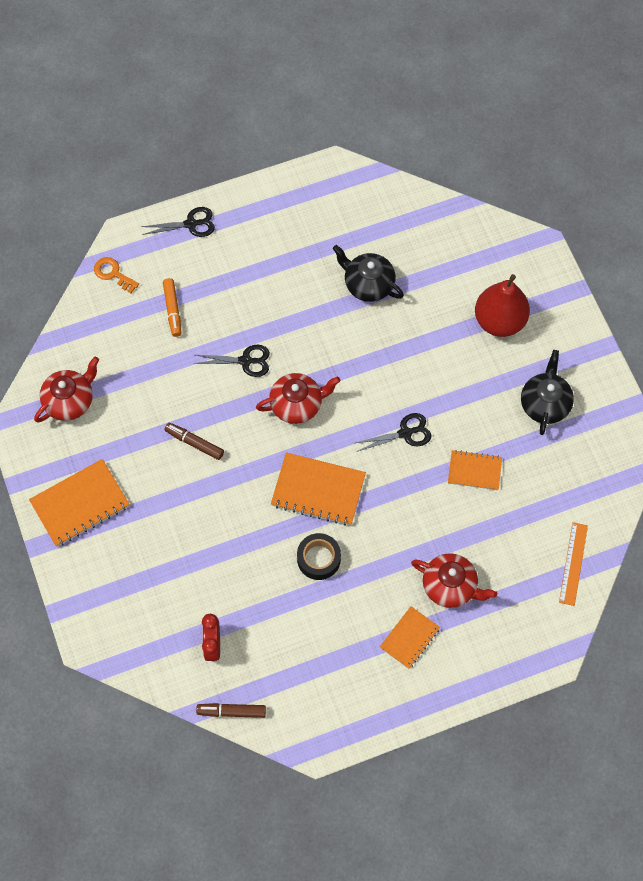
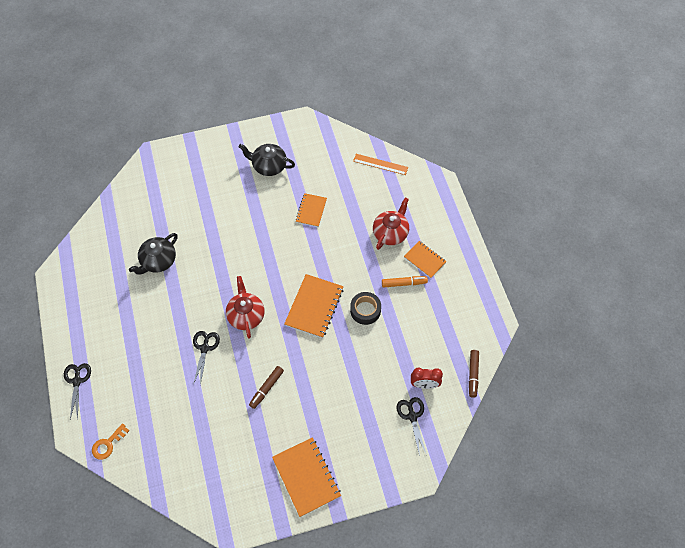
camera: 85 degrees left, 5 degrees down
red teapot [34,357,99,423] -> none
orange marker [163,278,181,337] -> orange marker moved to [382,276,428,288]
black scissors [355,413,431,452] -> black scissors moved to [396,397,426,456]
red pear [475,274,530,337] -> none

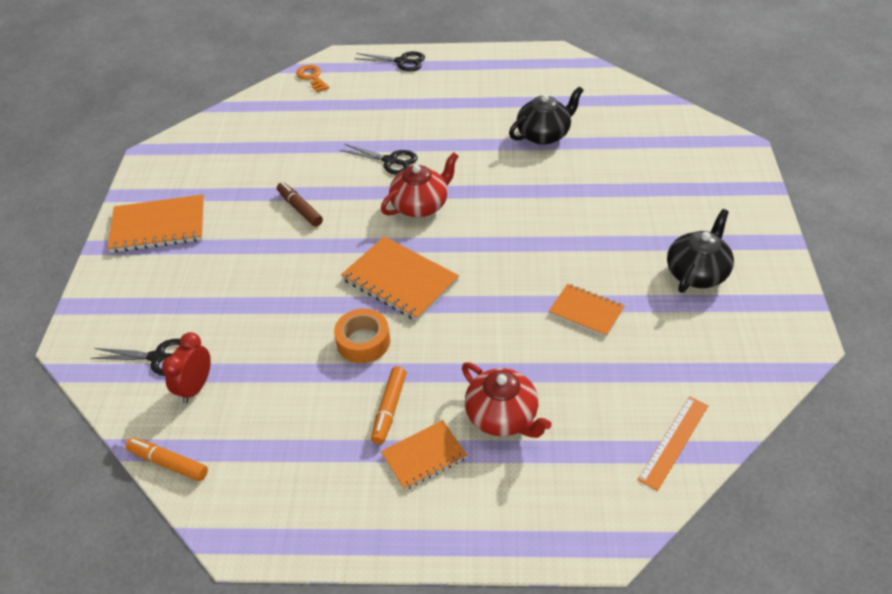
camera: 110 degrees right, 15 degrees down
black teapot [129,233,178,275] -> black teapot turned 90 degrees clockwise [509,86,584,145]
red teapot [226,276,265,339] -> red teapot turned 45 degrees counterclockwise [381,152,459,217]
black tape [350,292,381,325] -> orange tape [334,309,390,363]
brown marker [469,350,479,398] -> orange marker [126,438,208,481]

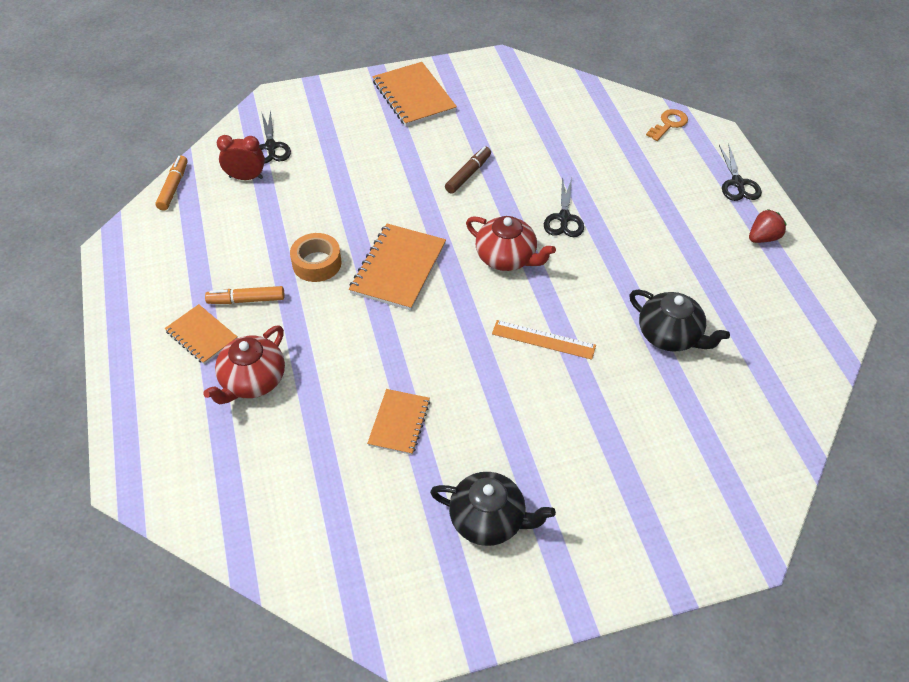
camera: 70 degrees right, 5 degrees up
orange ruler [638,396,708,491] -> orange ruler moved to [492,320,596,360]
none -> red strawberry [749,209,787,243]

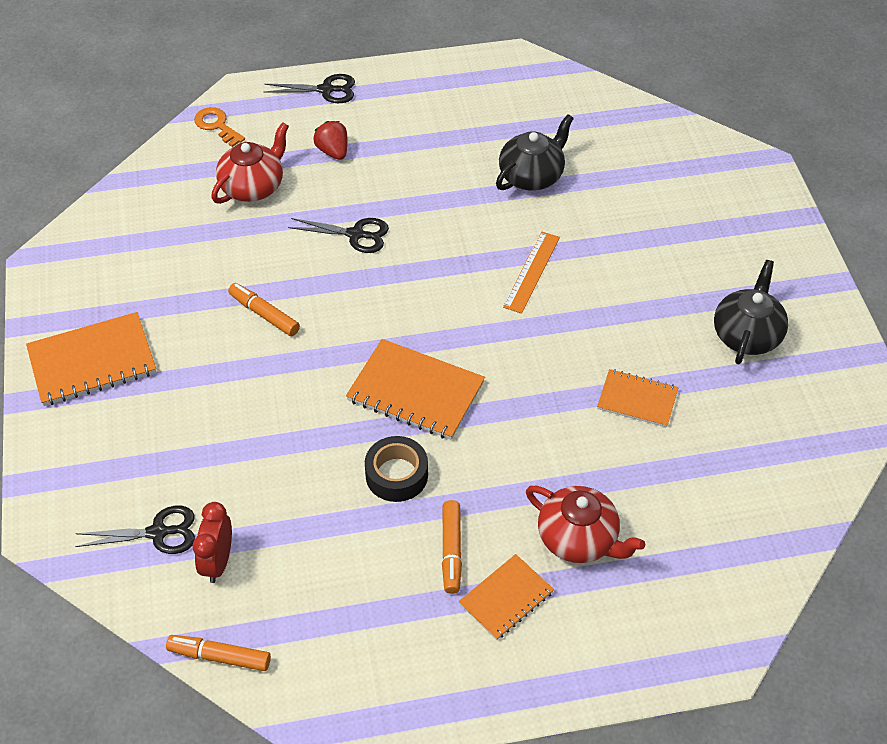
camera: 85 degrees left, 0 degrees up
orange tape [290,233,342,282] -> black tape [365,436,428,502]
brown marker [445,147,491,194] -> orange marker [228,283,300,336]
red teapot [466,216,556,271] -> red teapot moved to [211,122,289,204]
red strawberry [749,209,787,243] -> red strawberry moved to [313,121,348,160]

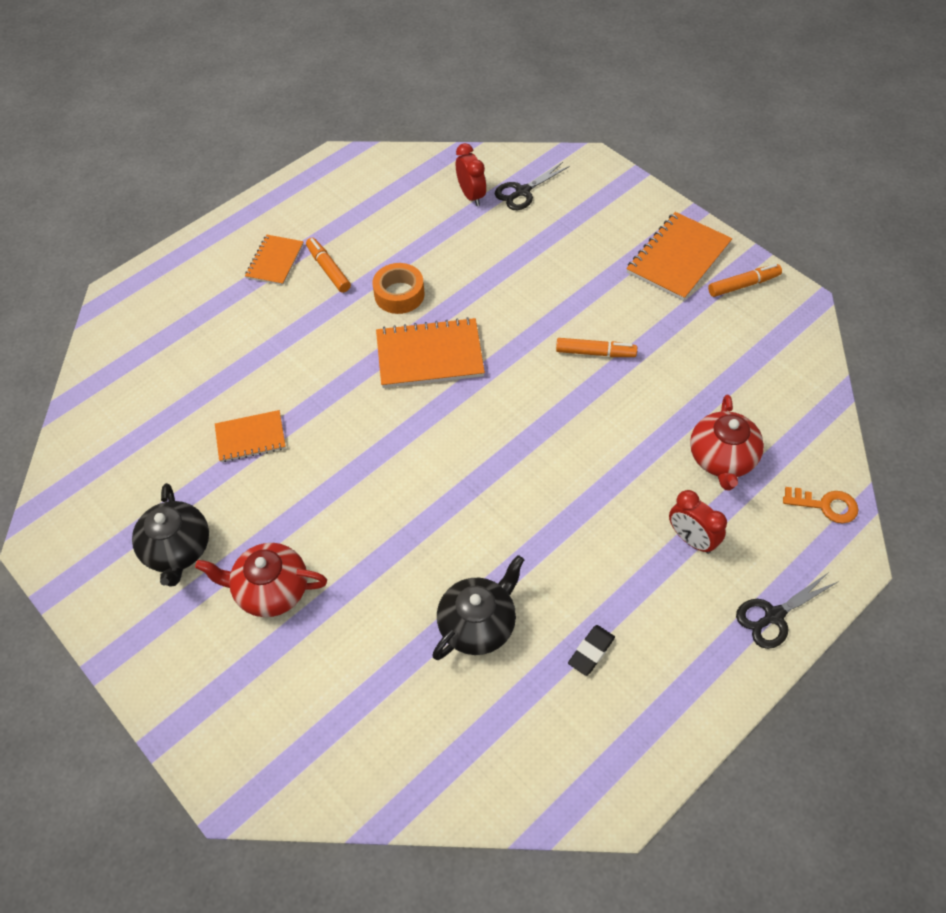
camera: 150 degrees right, 5 degrees up
orange marker [166,635,271,671] -> orange marker moved to [708,264,782,297]
black scissors [288,218,389,253] -> none
red strawberry [313,121,348,160] -> red clock [669,490,727,554]
black tape [365,436,428,502] -> orange tape [373,263,424,314]
black teapot [496,114,574,191] -> black teapot turned 150 degrees counterclockwise [432,555,524,660]
orange ruler [503,232,560,314] -> none
red teapot [526,486,645,563] -> red teapot moved to [195,543,327,617]
none -> black eraser [568,625,615,676]

